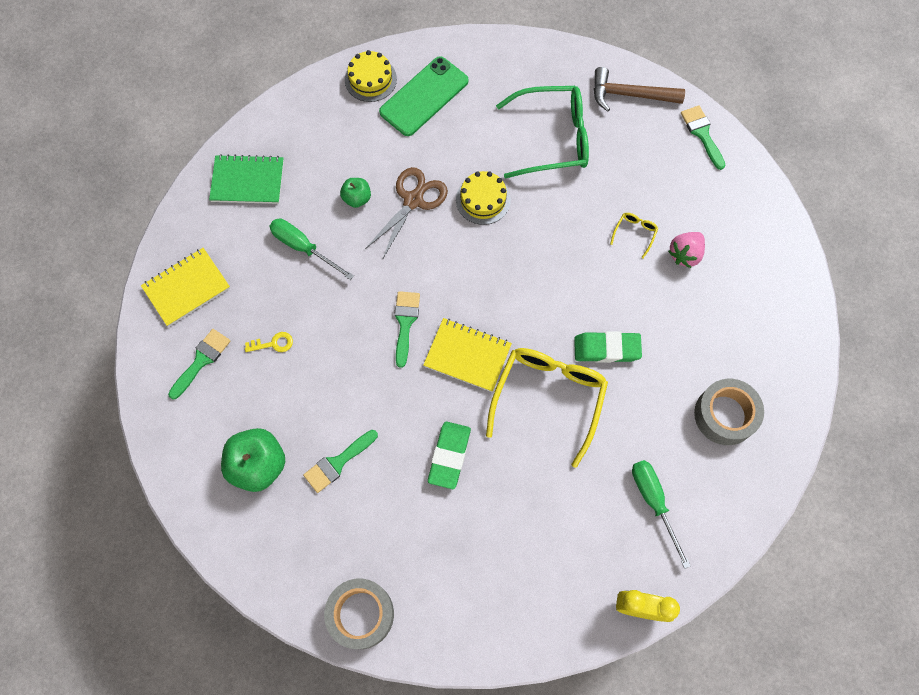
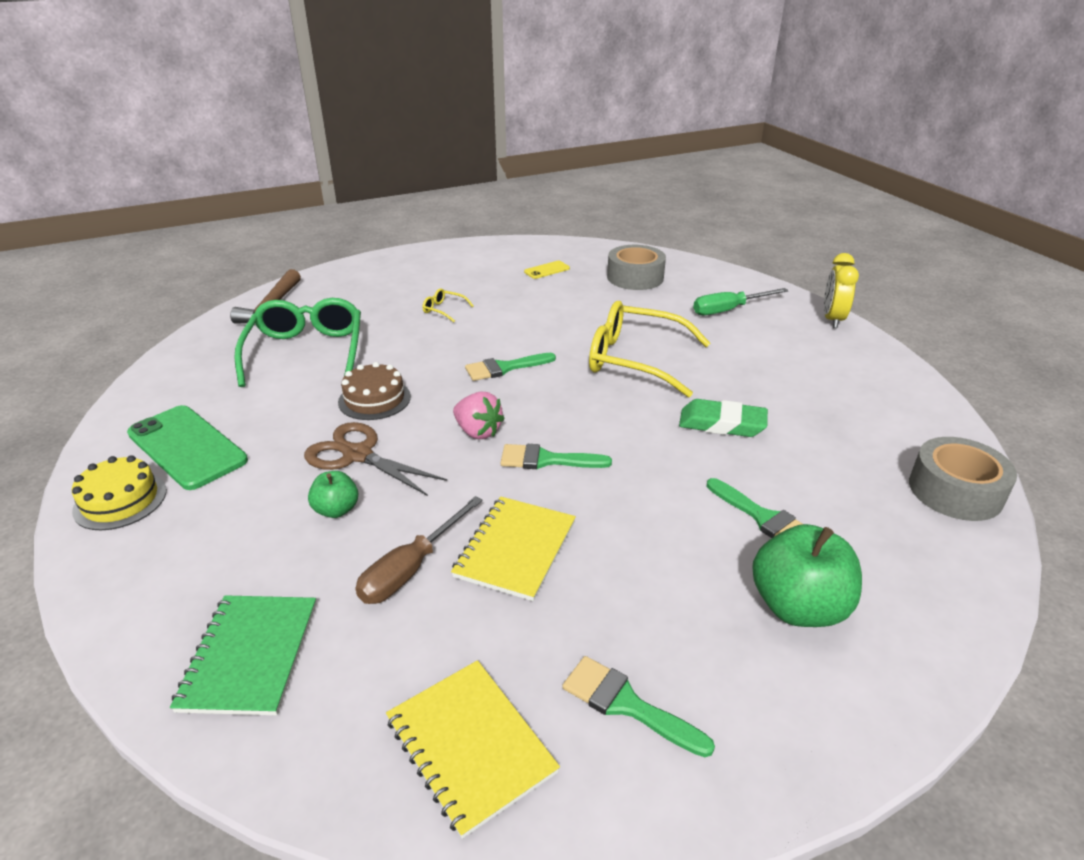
camera: 90 degrees left, 35 degrees down
yellow key [245,332,293,352] -> none
green screwdriver [269,219,354,280] -> brown screwdriver [356,496,483,604]
yellow notebook [423,318,512,392] -> yellow notebook moved to [451,497,576,601]
yellow cake [456,171,511,225] -> brown cake [338,362,411,420]
green eraser [574,331,642,363] -> none
pink strawberry [668,232,705,268] -> pink strawberry moved to [453,392,505,439]
green brush [681,105,725,170] -> green brush moved to [465,353,556,381]
none -> yellow phone [524,261,570,279]

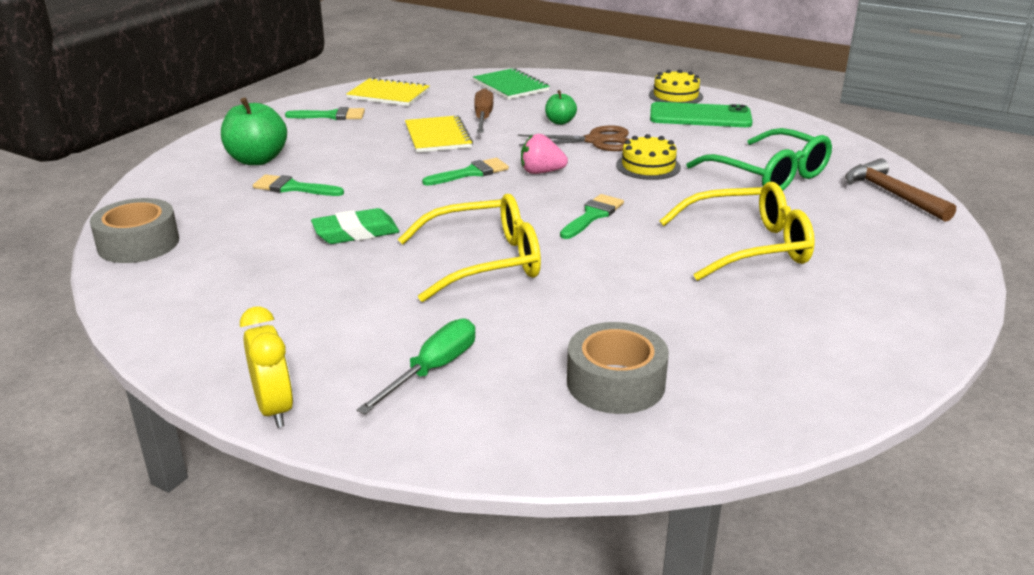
camera: 145 degrees right, 5 degrees down
brown cake [338,362,411,420] -> yellow cake [616,134,681,180]
yellow glasses [422,288,474,322] -> yellow glasses [660,182,815,281], size x2.46
yellow phone [524,261,570,279] -> none

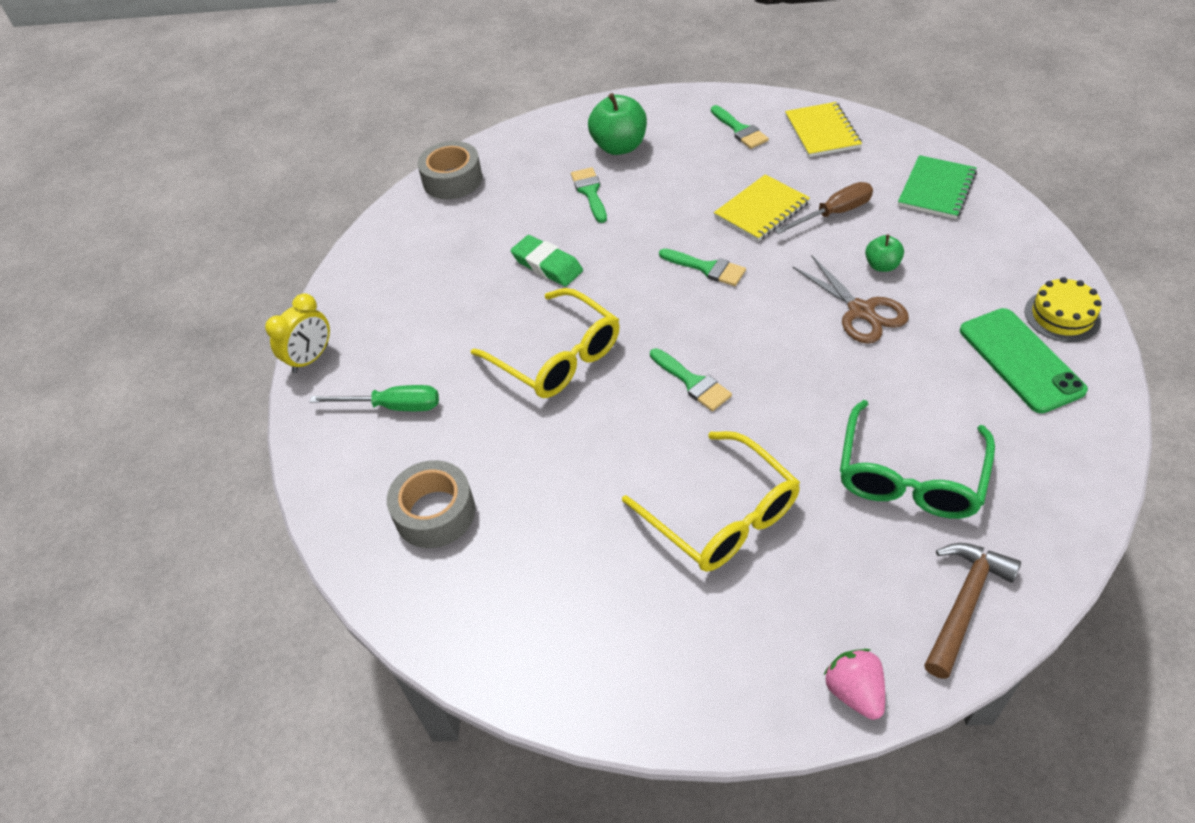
camera: 65 degrees right, 20 degrees up
pink strawberry [521,134,568,174] -> pink strawberry moved to [824,649,885,720]
green brush [560,194,624,239] -> green brush turned 45 degrees clockwise [650,348,732,411]
yellow cake [616,134,681,180] -> none

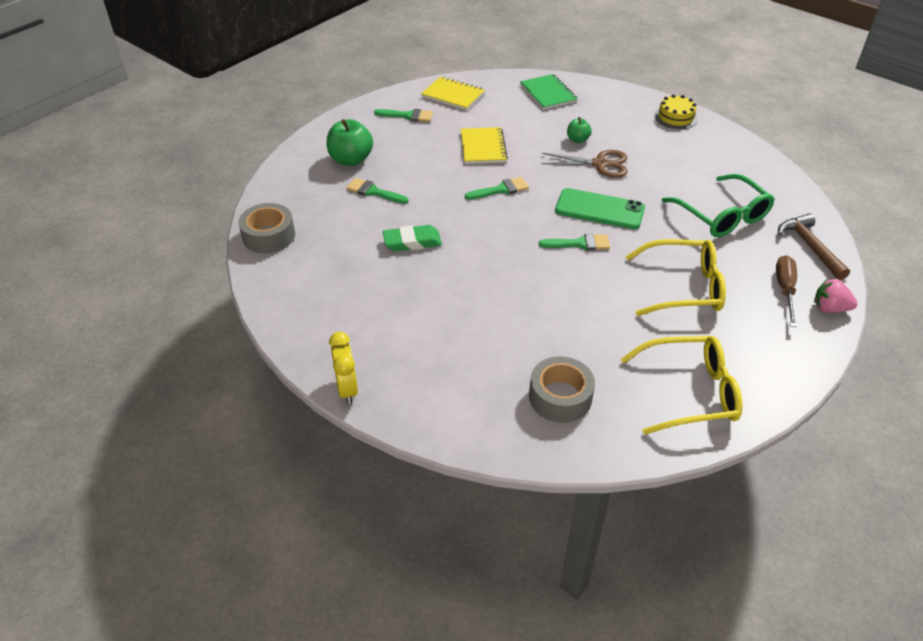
camera: 55 degrees left, 5 degrees down
green screwdriver [310,385,439,411] -> none
yellow glasses [471,288,620,398] -> yellow glasses moved to [621,336,743,435]
brown screwdriver [774,182,873,234] -> brown screwdriver moved to [776,255,797,327]
green phone [960,308,1088,413] -> green phone moved to [555,188,645,229]

